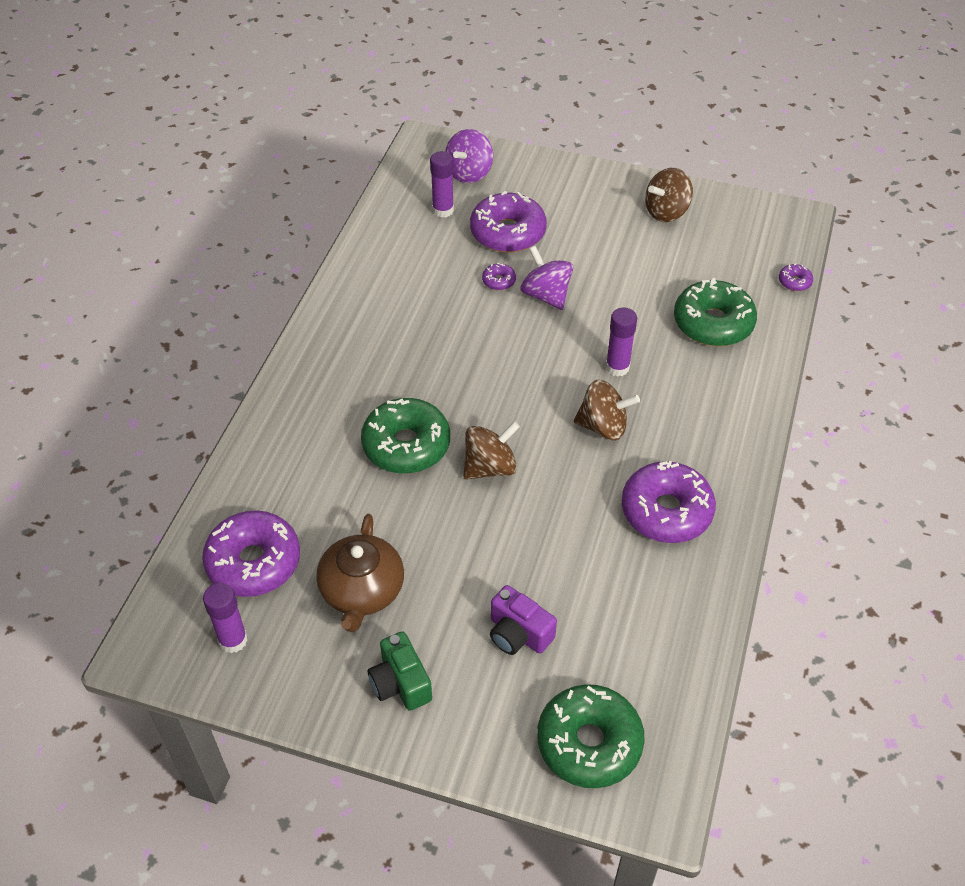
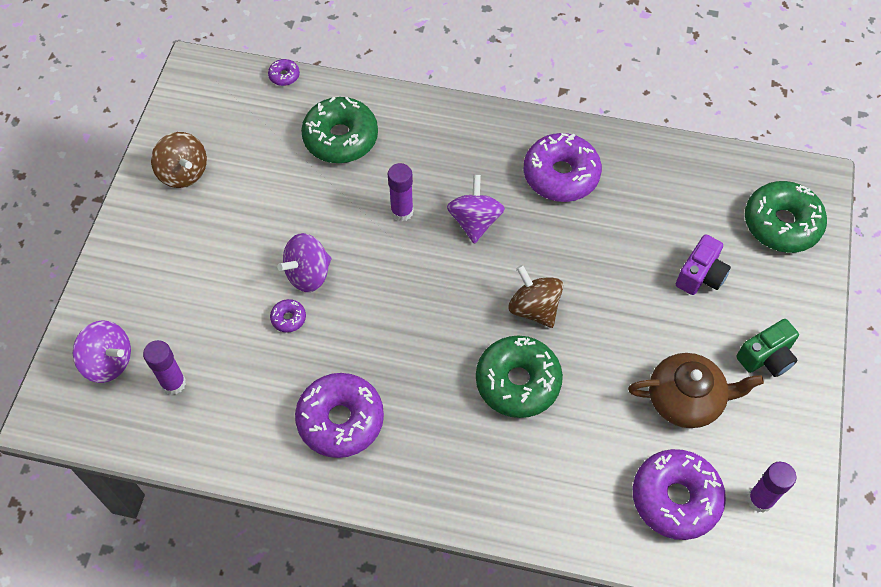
camera: 95 degrees left, 10 degrees up
purple donut [470,191,547,253] -> purple donut moved to [295,373,384,458]
brown spinning top [574,380,640,440] -> purple spinning top [447,175,505,244]

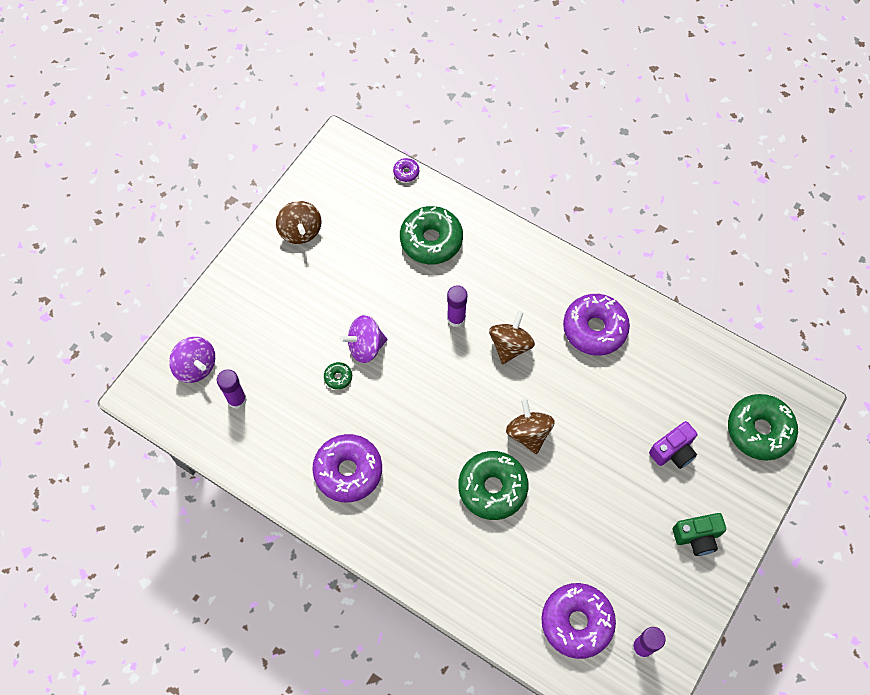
camera: 20 degrees right, 5 degrees up
purple donut [270,299,306,332] -> green donut [324,362,352,390]
purple spinning top [447,175,505,244] -> brown spinning top [489,311,535,364]
brown teapot [628,353,764,428] -> none

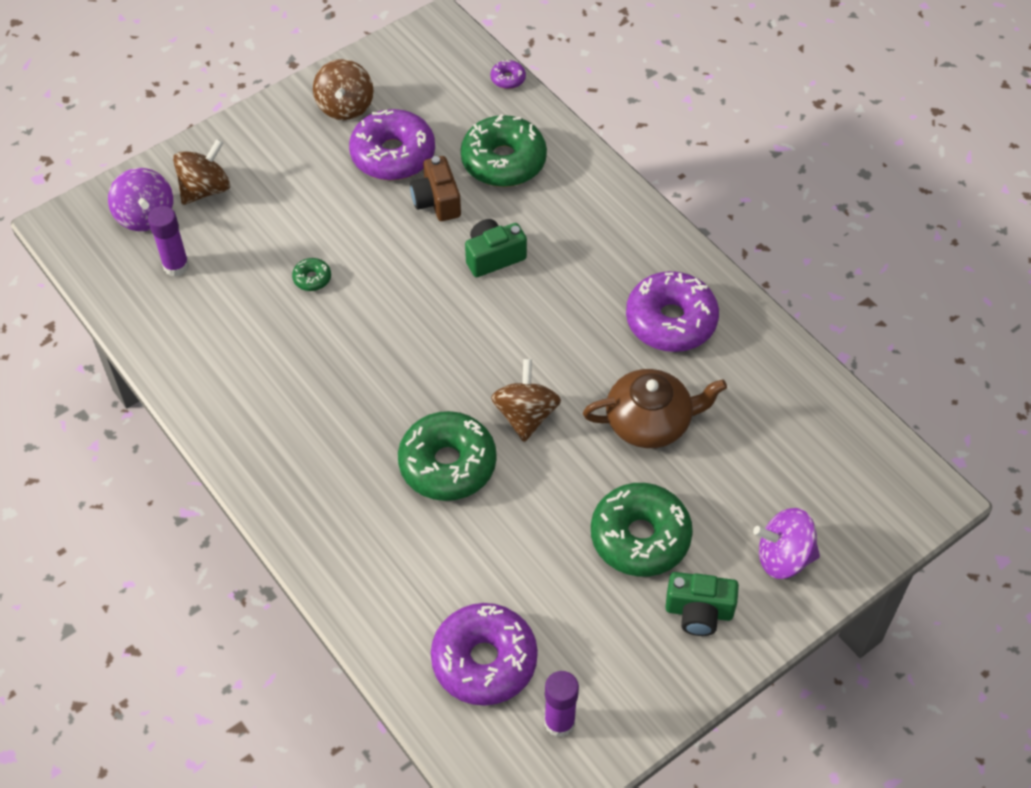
camera: 20 degrees right, 10 degrees down
purple donut [312,434,382,502] -> purple donut moved to [349,109,435,180]
purple spinning top [340,315,387,363] -> purple spinning top moved to [753,508,820,579]
purple glue stick [447,285,468,327] -> green camera [465,219,527,277]
brown spinning top [489,311,535,364] -> brown spinning top moved to [173,139,230,205]
purple camera [649,421,697,469] -> none
green donut [728,394,798,461] -> green donut moved to [591,483,693,577]
none -> brown camera [410,156,461,221]
none -> brown teapot [583,369,727,448]

